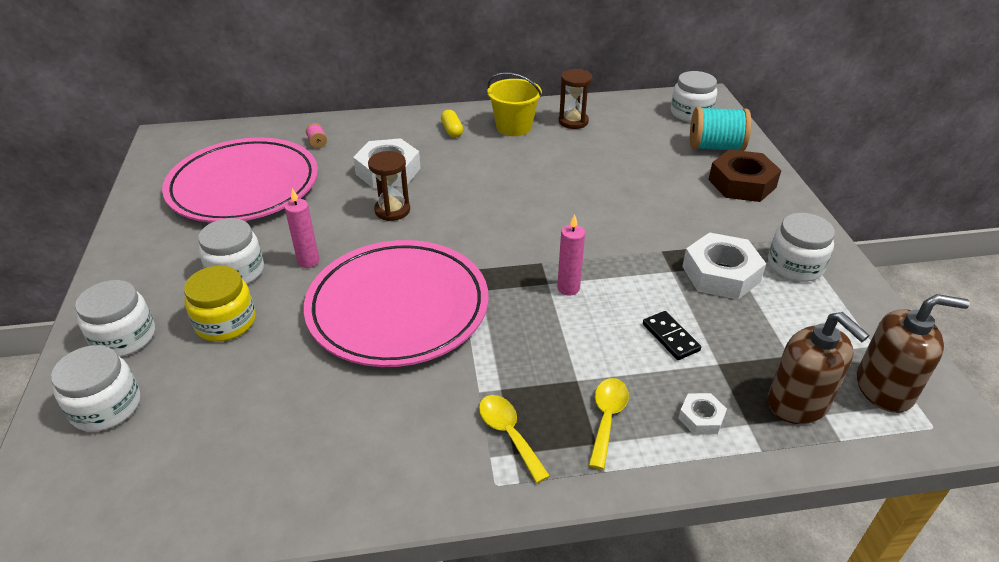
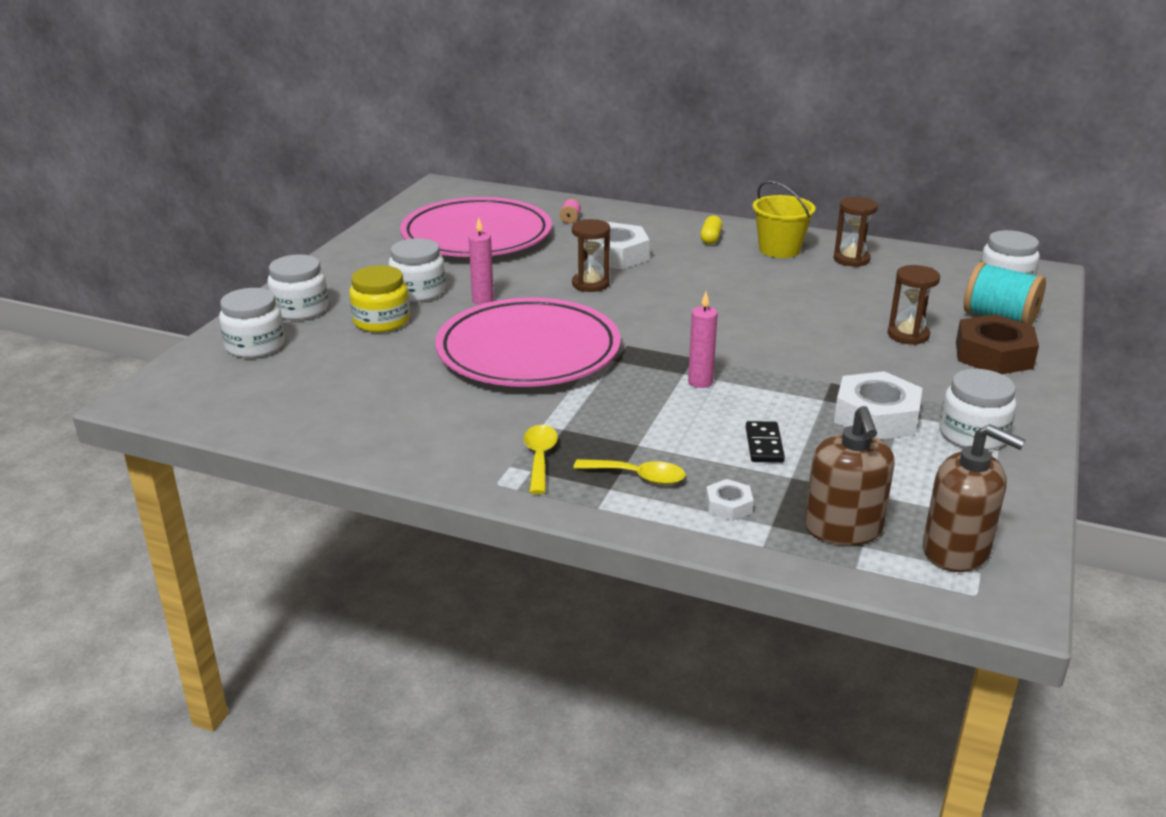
camera: 30 degrees right, 10 degrees down
yellow spoon [589,378,629,469] -> yellow spoon turned 60 degrees clockwise [573,459,686,485]
none -> brown hourglass [887,265,940,345]

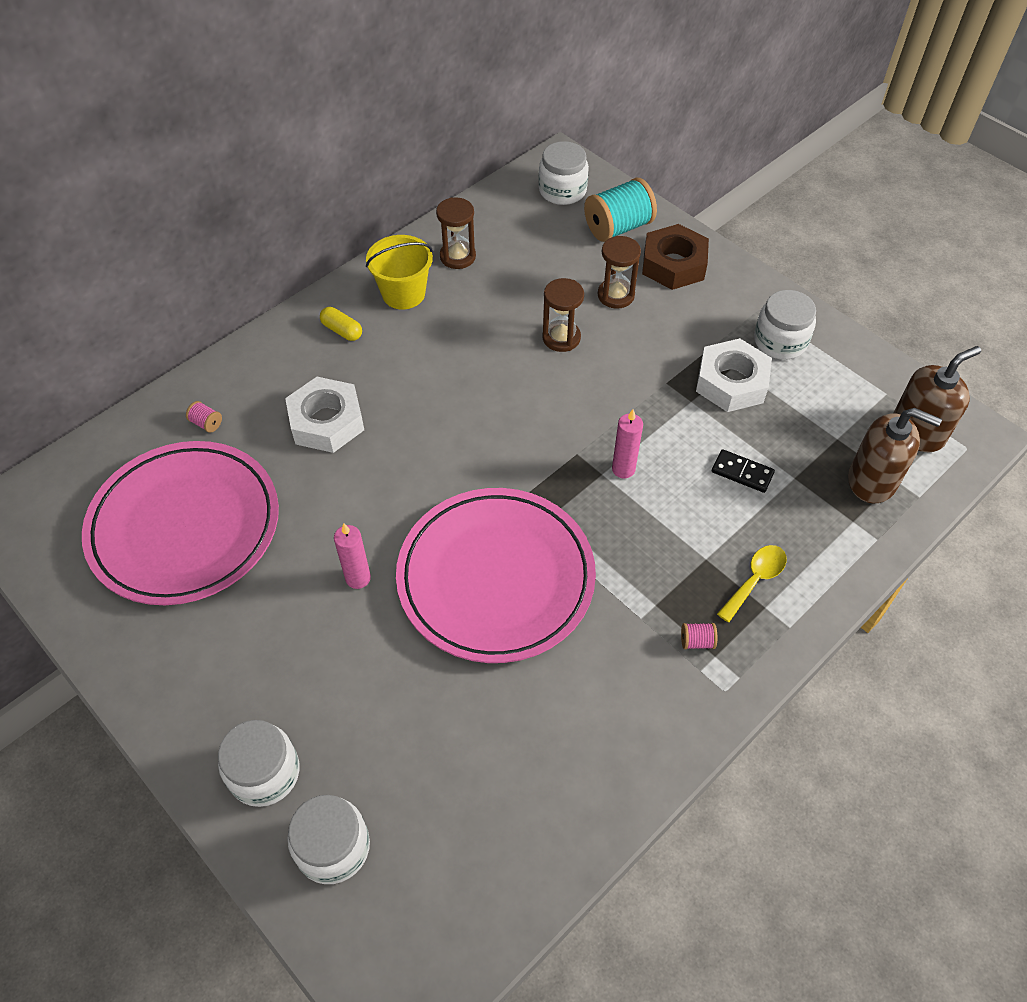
camera: 65 degrees left, 25 degrees up
yellow jar [349,265,410,333] -> none
white jar [389,238,445,302] -> none
yellow spoon [524,425,558,494] -> pink spool [681,623,717,649]
brown hourglass [572,219,610,292] -> brown hourglass moved to [542,278,584,352]
white nut [706,479,754,521] -> none

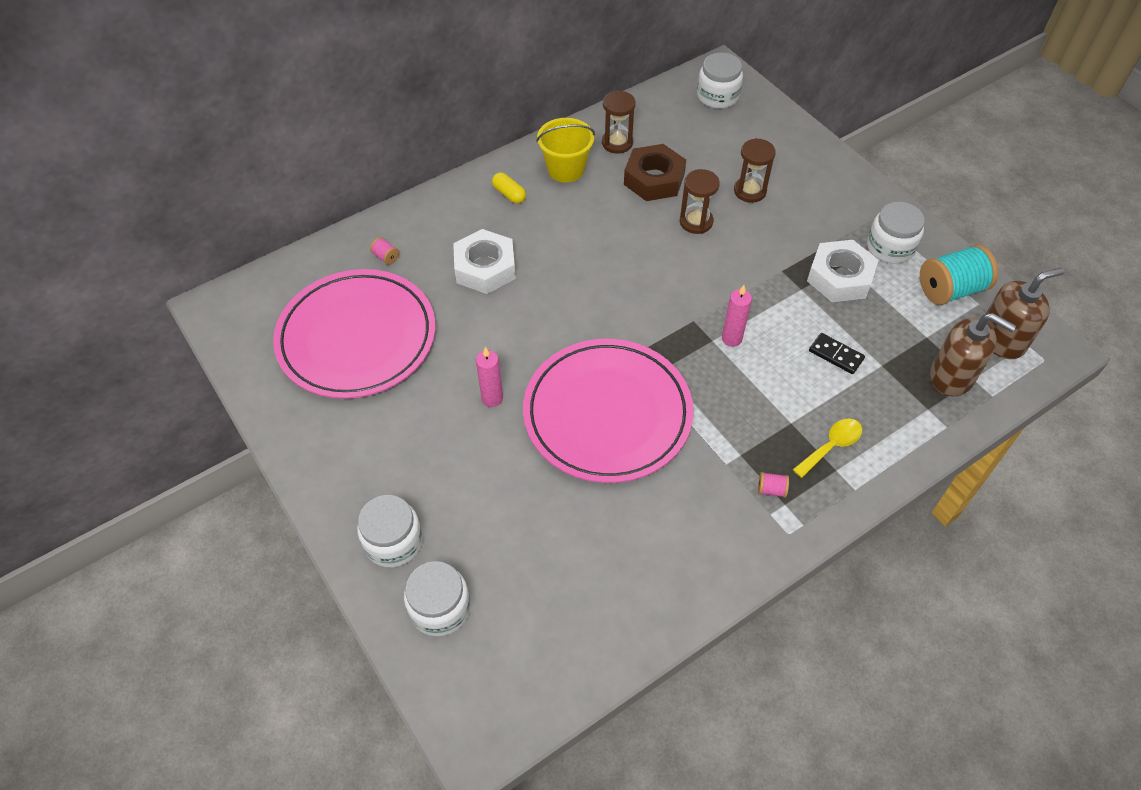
camera: 10 degrees right, 0 degrees up
turquoise spool [584,177,657,242] -> turquoise spool moved to [920,245,998,305]
brown nut [642,224,709,290] -> brown nut moved to [624,144,686,201]

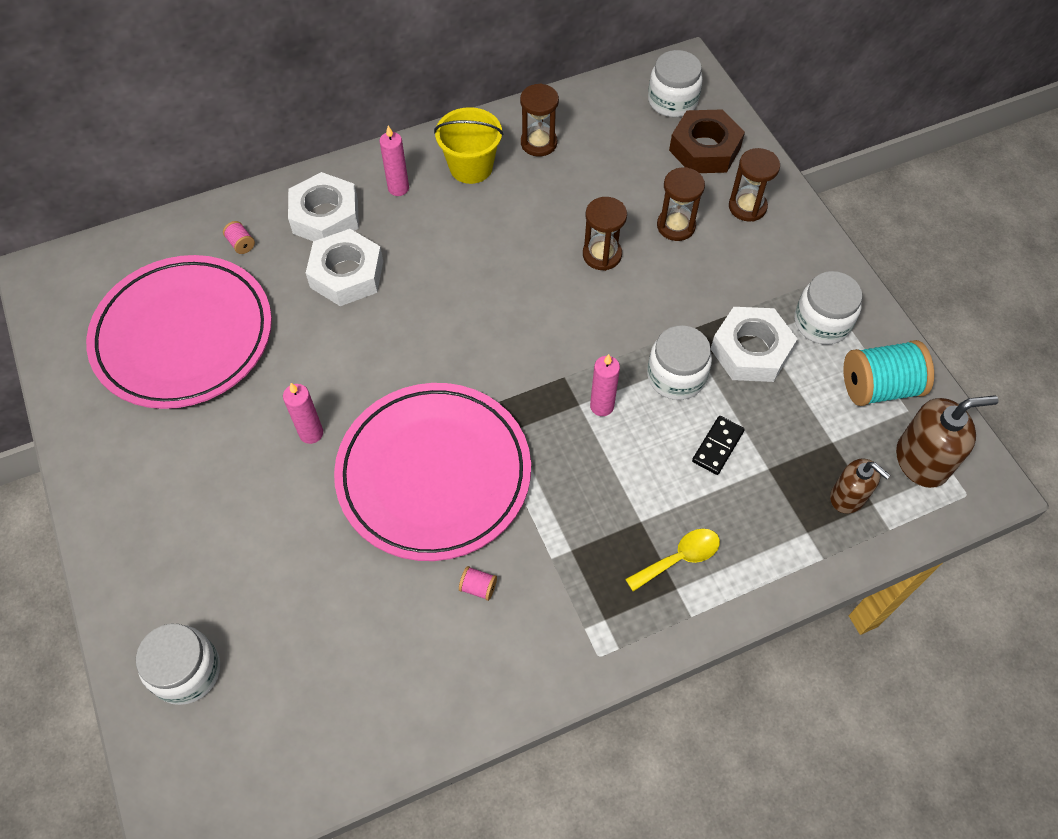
camera: 10 degrees right, 5 degrees up
white jar [357,495,423,568] -> white jar moved to [647,325,712,400]
yellow capsule [492,172,526,204] -> pink candle [379,125,409,196]
brown nut [624,144,686,201] -> brown nut moved to [669,109,745,173]
pink spool [758,472,789,498] -> pink spool moved to [459,566,497,601]
black domino [809,333,865,374] -> black domino turned 75 degrees clockwise [692,416,745,475]
brown soap dispenser [930,313,1016,396] -> brown soap dispenser [830,459,890,514], size x0.65
none -> white nut [288,172,359,241]
none -> brown hourglass [729,148,780,222]

